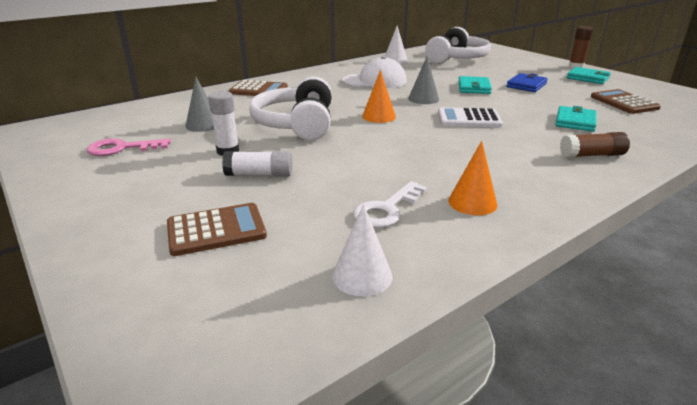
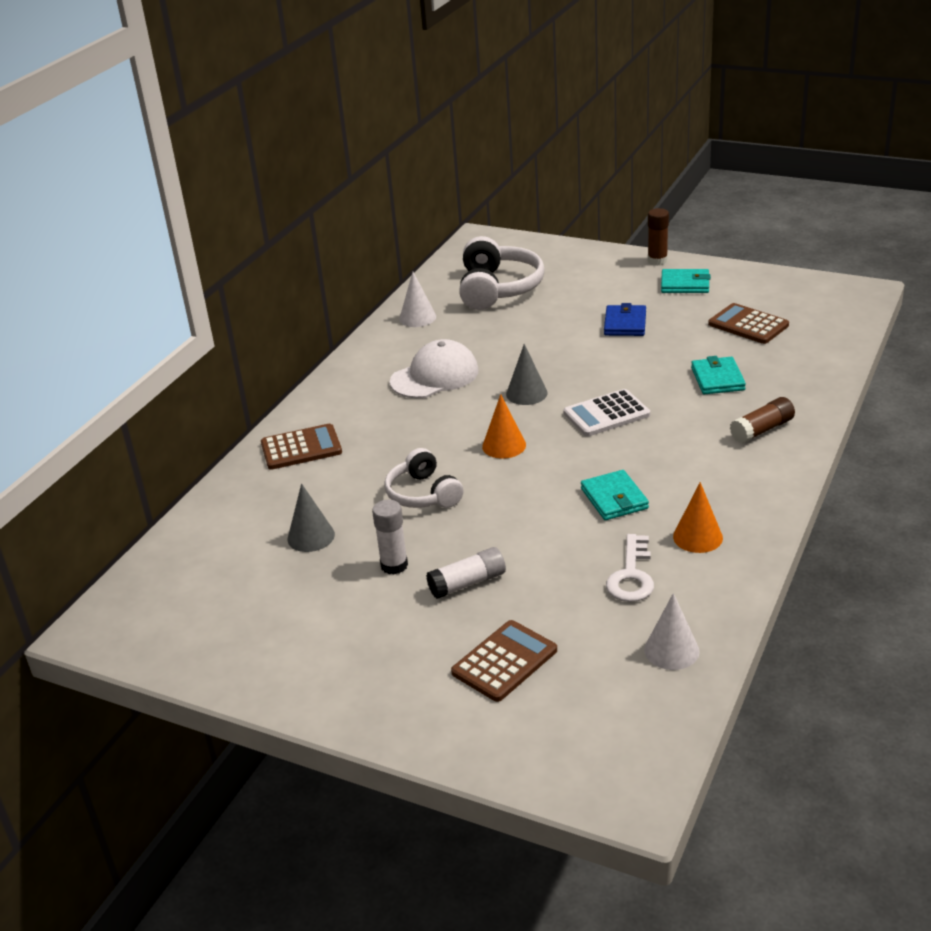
camera: 25 degrees left, 5 degrees up
pink key [87,138,171,156] -> none
white headphones [249,76,332,140] -> white headphones [385,448,463,508], size x0.63
turquoise wallet [458,76,492,94] -> turquoise wallet moved to [581,470,649,520]

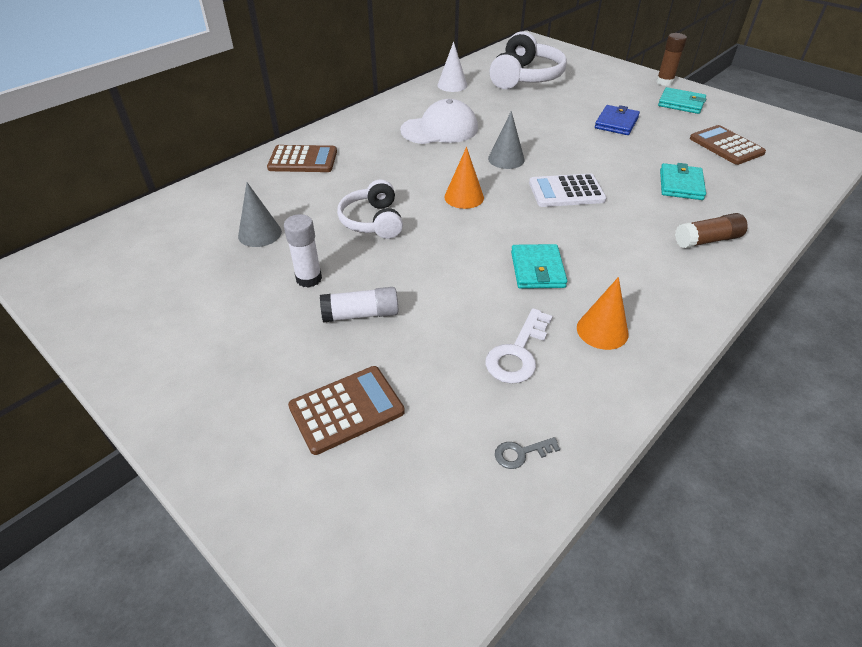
camera: 15 degrees right, 10 degrees up
white cone [644,593,699,670] -> grey key [495,437,560,469]

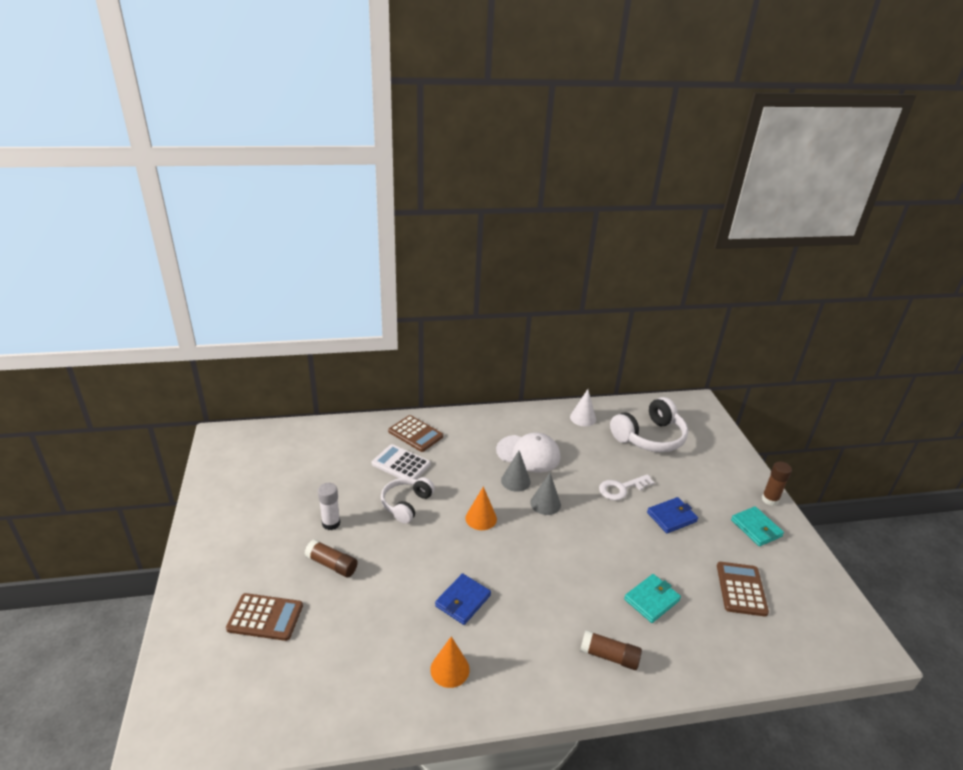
camera: 35 degrees right, 10 degrees down
grey cone [238,182,282,247] -> grey cone moved to [501,451,531,492]
white glue stick [320,287,398,323] -> brown glue stick [304,539,358,577]
white key [485,308,553,384] -> white key moved to [599,474,655,500]
grey key [495,437,560,469] -> none
turquoise wallet [511,244,567,289] -> blue wallet [435,573,491,625]
white calculator [529,174,607,207] -> white calculator moved to [372,444,431,479]

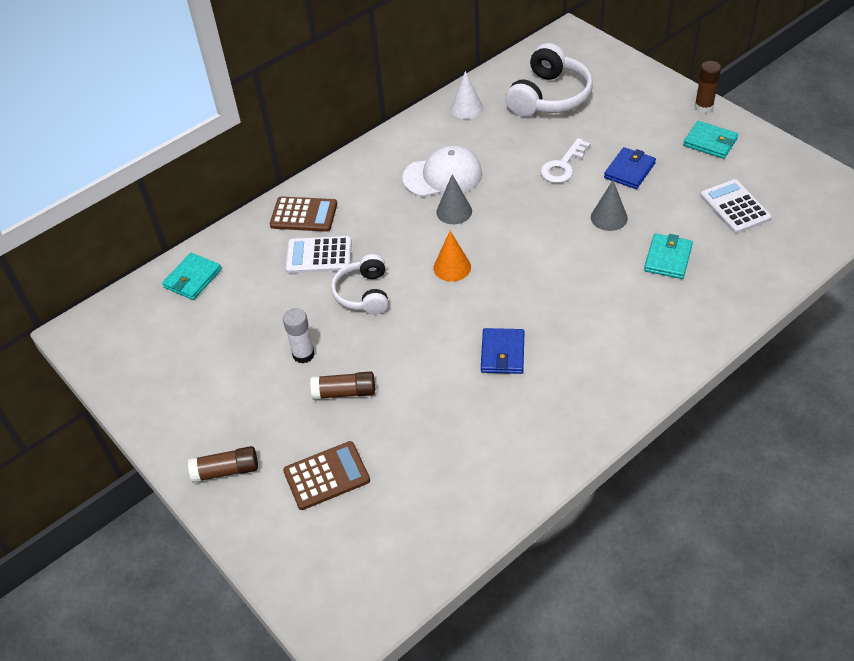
camera: 25 degrees left, 15 degrees up
orange cone [430,636,470,688] -> none
grey cone [530,473,561,515] -> grey cone moved to [591,180,628,231]
brown glue stick [580,630,642,670] -> brown glue stick moved to [188,446,258,483]
brown calculator [717,562,769,617] -> white calculator [700,179,772,233]
none -> turquoise wallet [162,253,222,300]

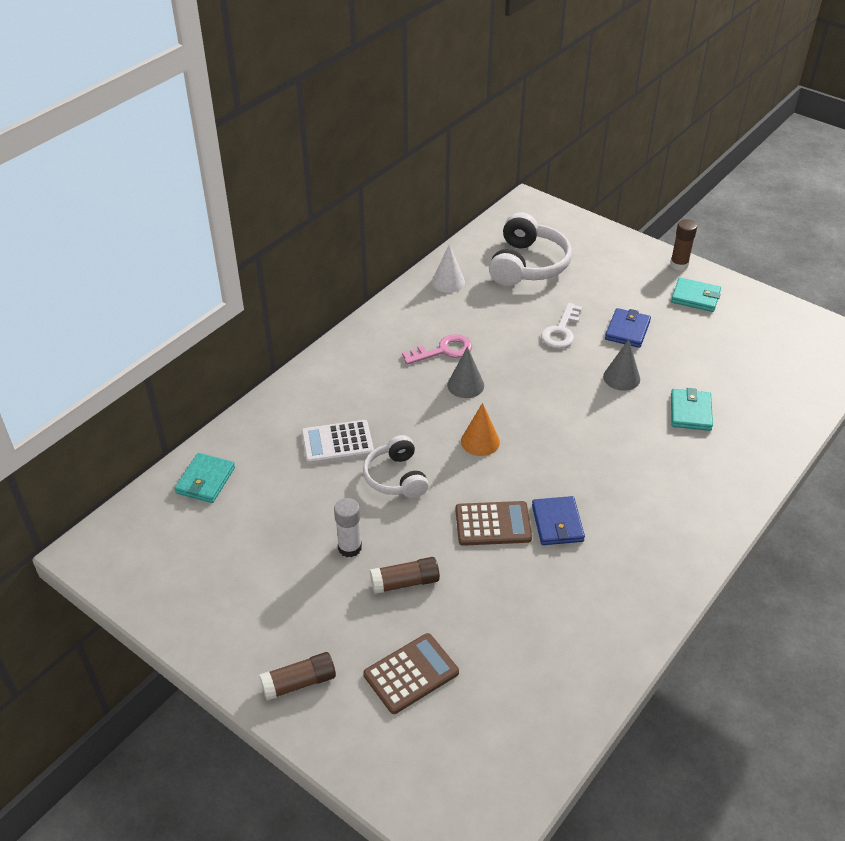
camera: 15 degrees left, 5 degrees down
brown calculator [270,196,337,232] -> brown calculator moved to [455,501,532,546]
white cap [402,145,482,197] -> pink key [402,334,472,365]
white calculator [700,179,772,233] -> none

